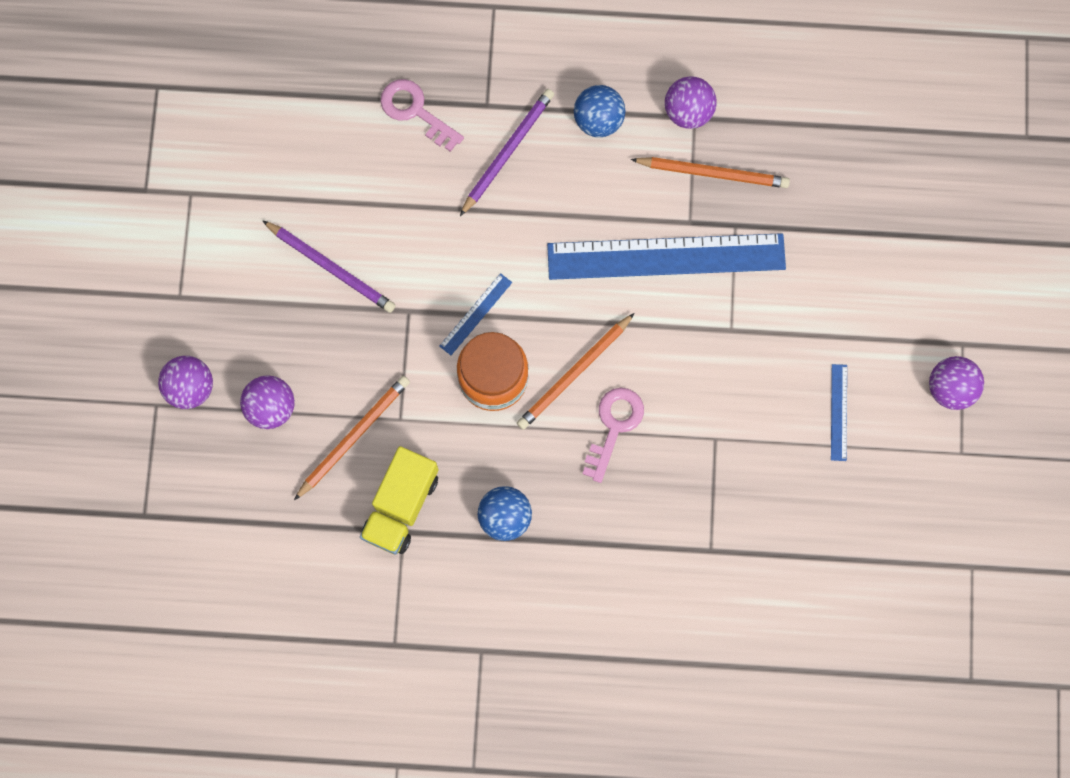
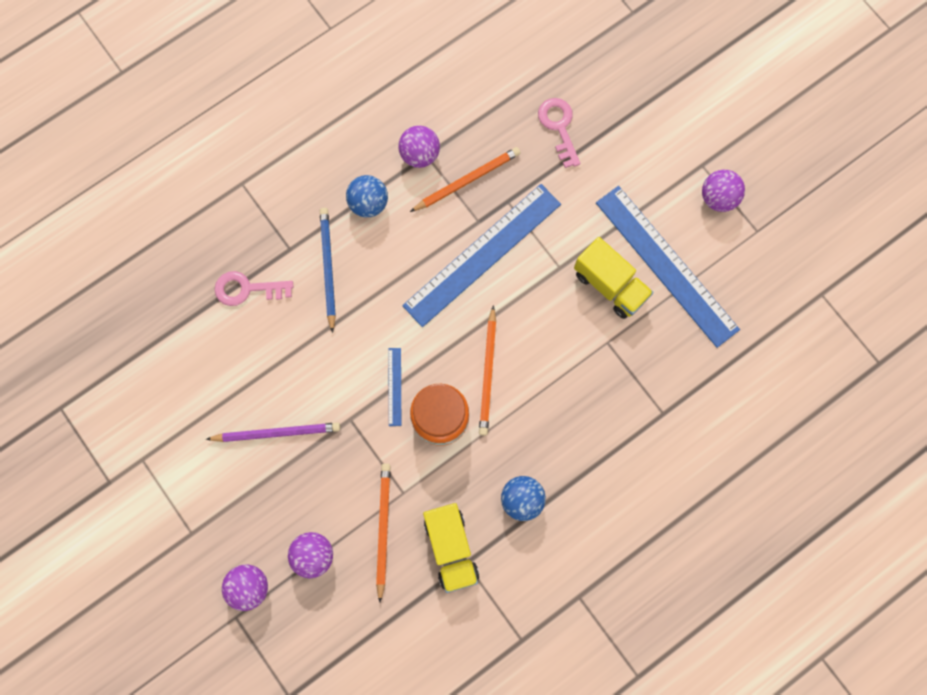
camera: 40 degrees left, 0 degrees up
purple pencil [460,89,554,216] -> blue pencil [320,208,336,333]
pink key [582,388,644,483] -> pink key moved to [538,98,581,168]
blue ruler [831,364,847,461] -> blue ruler [596,186,740,348], size x2.46
none -> yellow truck [574,237,653,319]

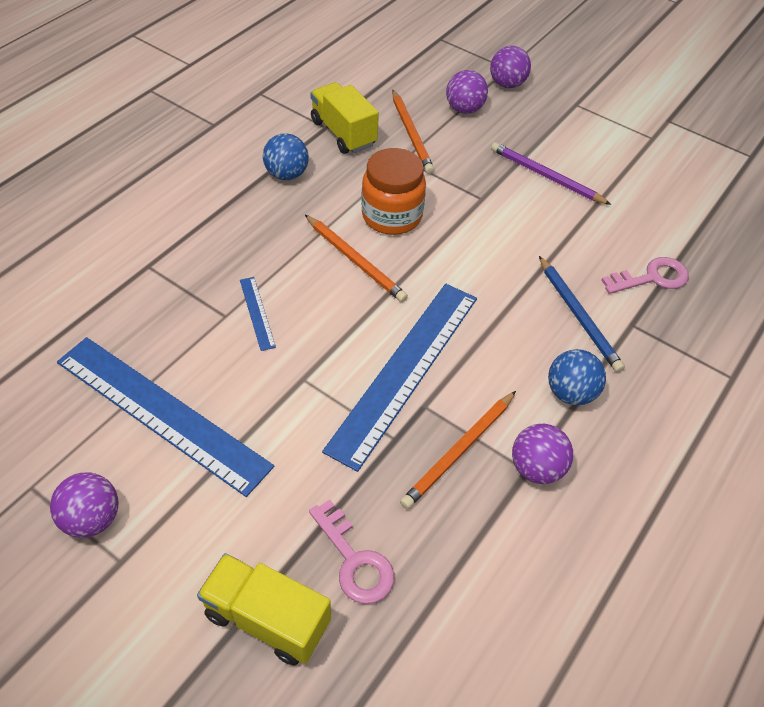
camera: 160 degrees right, 25 degrees down
purple pencil [206,422,340,442] -> purple pencil turned 60 degrees clockwise [491,142,611,205]
blue ruler [388,348,401,426] -> blue ruler moved to [240,277,276,351]
orange pencil [479,305,496,436] -> orange pencil turned 150 degrees clockwise [305,215,408,302]
yellow truck [574,237,653,319] -> yellow truck moved to [197,553,331,665]

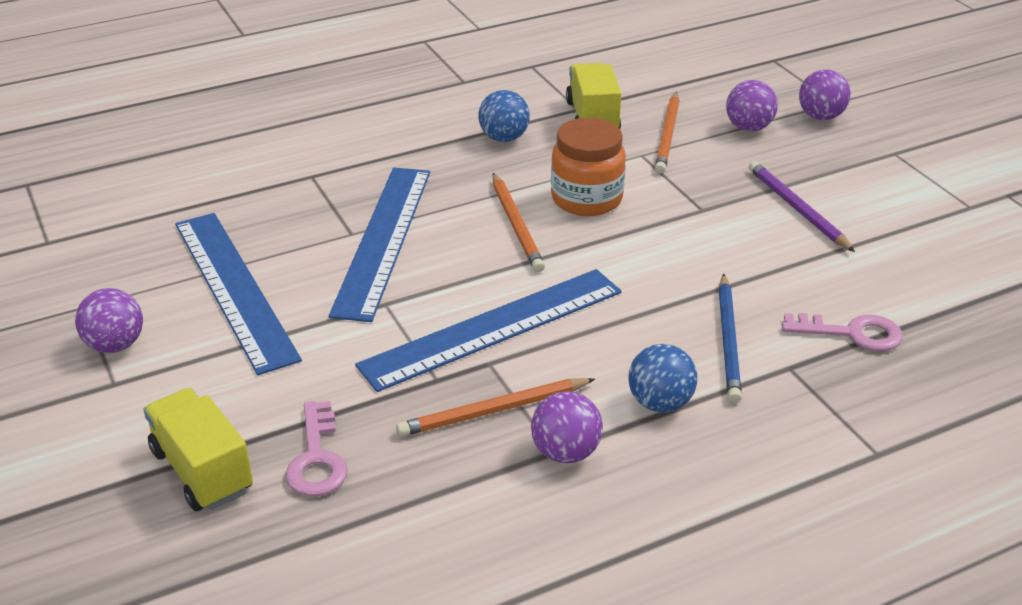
camera: 30 degrees right, 15 degrees down
blue ruler [240,277,276,351] -> blue ruler [329,168,430,322], size x2.46

